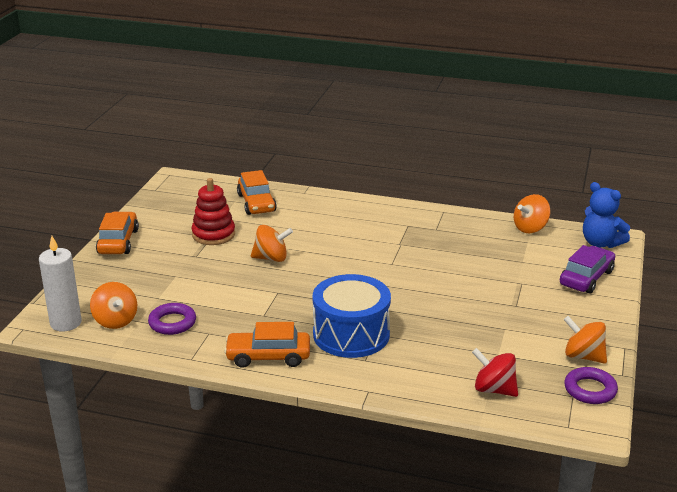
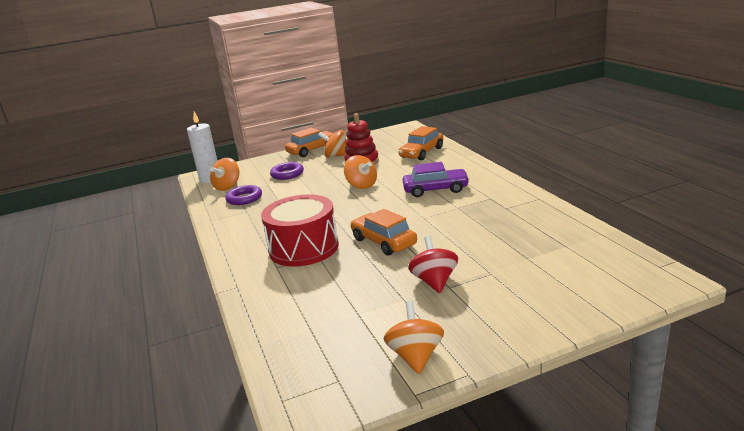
camera: 55 degrees right, 5 degrees down
orange car [224,322,310,368] -> orange car moved to [350,209,417,256]
blue drum [313,274,391,358] -> red drum [261,194,339,267]
red spinning top [472,348,518,397] -> red spinning top moved to [408,236,458,293]
orange spinning top [514,194,550,233] -> orange spinning top moved to [318,130,347,158]
purple car [560,245,615,294] -> purple car moved to [403,162,470,197]
purple ring [564,367,618,404] -> purple ring moved to [270,162,304,180]
blue teddy bear [583,182,630,248] -> none

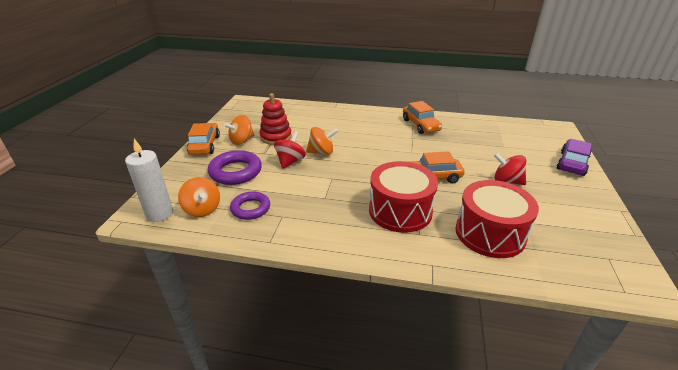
camera: 60 degrees left, 10 degrees up
purple ring [270,162,304,180] -> purple ring [208,150,262,185], size x1.50
orange spinning top [384,301,444,374] -> none
orange car [398,126,444,160] -> orange car moved to [403,101,442,134]
purple car [403,162,470,197] -> purple car moved to [557,139,592,176]
none -> red spinning top [274,131,306,169]
none -> red drum [456,180,539,258]

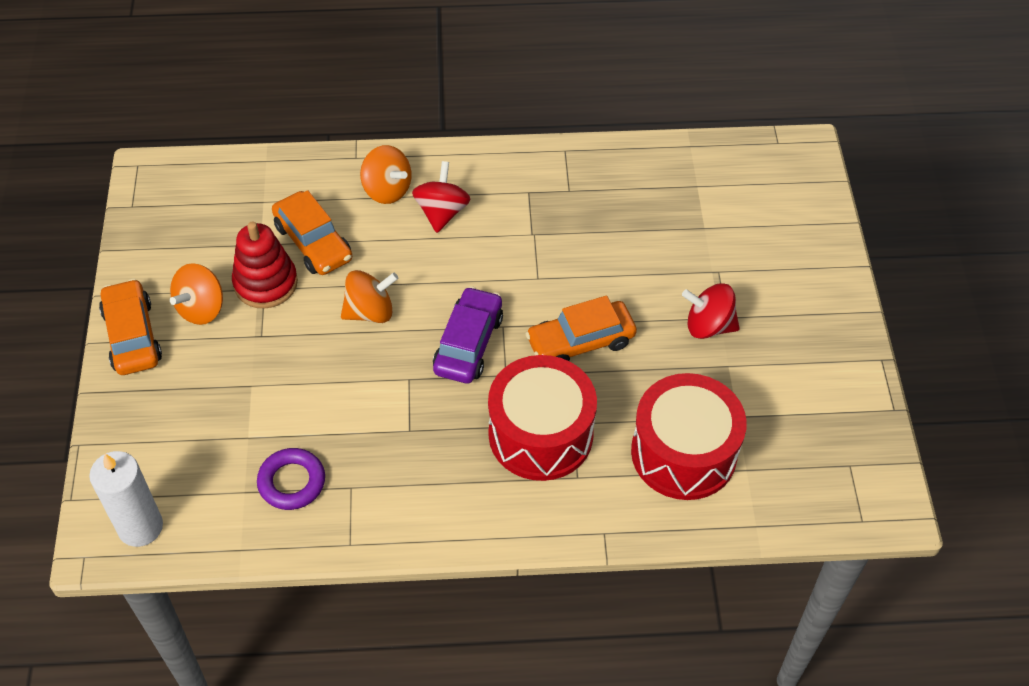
camera: 15 degrees left, 20 degrees up
orange spinning top [178,177,220,217] -> orange spinning top moved to [360,145,412,204]
purple ring [208,150,262,185] -> none
red spinning top [274,131,306,169] -> red spinning top moved to [412,161,471,233]
orange car [403,101,442,134] -> orange car moved to [272,190,352,275]
purple car [557,139,592,176] -> purple car moved to [433,286,503,383]

